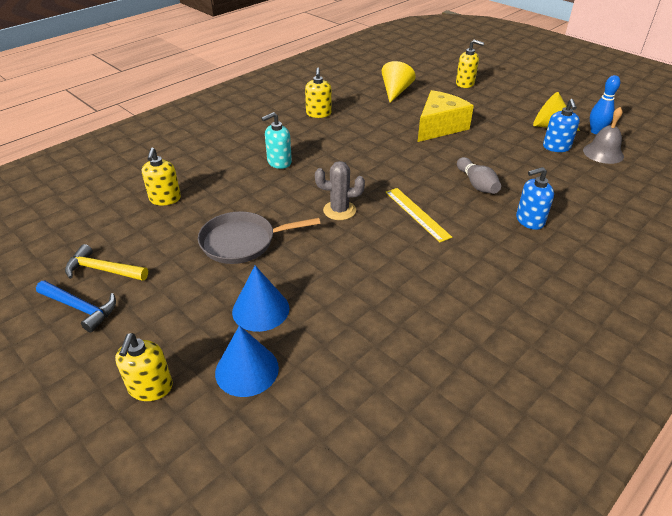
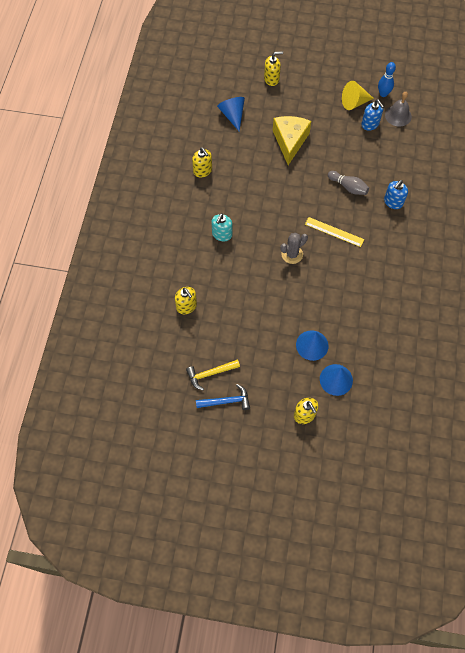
camera: 35 degrees left, 25 degrees up
grey pan [198,211,320,264] -> none
yellow cone [382,61,416,103] -> blue cone [217,97,245,131]

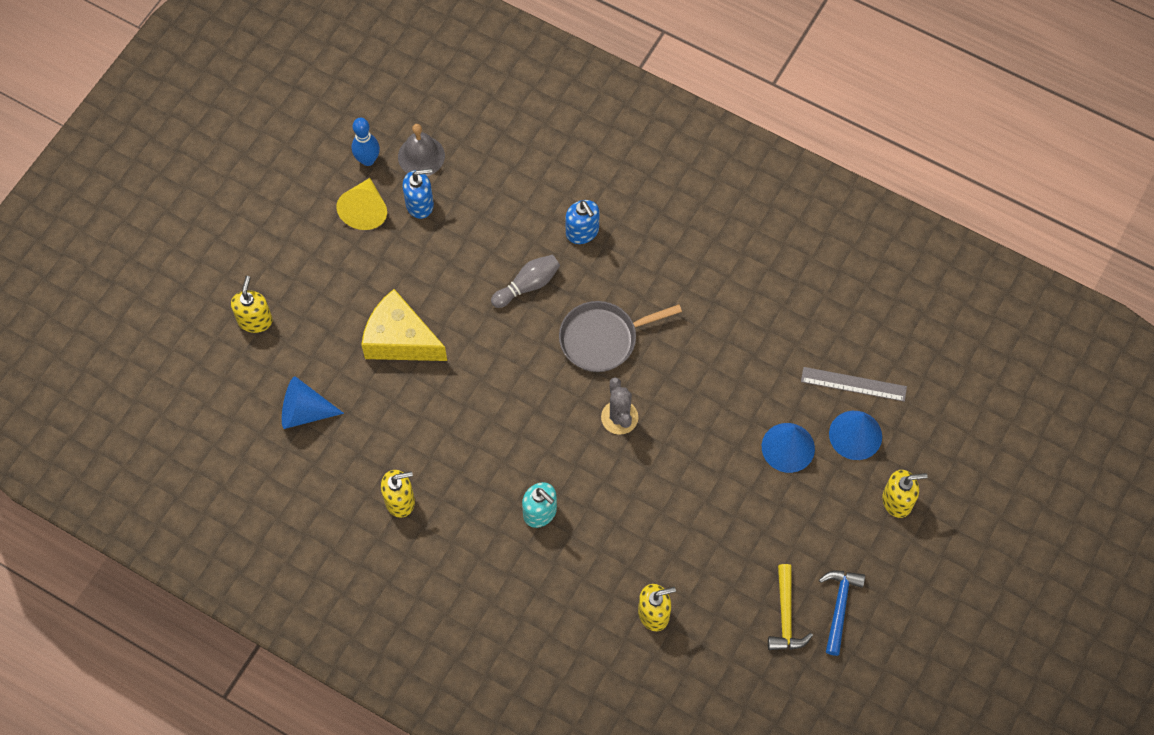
camera: 70 degrees left, 0 degrees up
yellow ruler [305,217,364,247] -> grey pan [559,301,682,372]
none -> grey ruler [801,367,907,402]

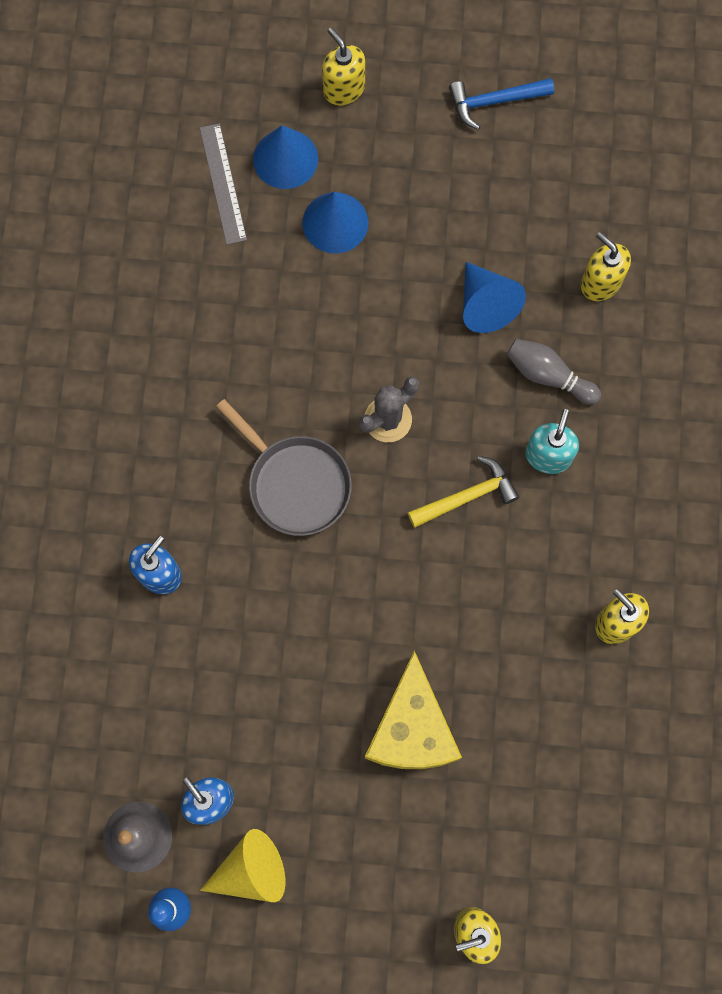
camera: 115 degrees left, 10 degrees up
blue cone [282,376,344,429] -> blue cone moved to [463,262,526,333]
grey bowling pin [491,255,560,308] -> grey bowling pin moved to [507,339,601,405]
yellow hammer [768,564,813,650] -> yellow hammer moved to [408,456,519,528]

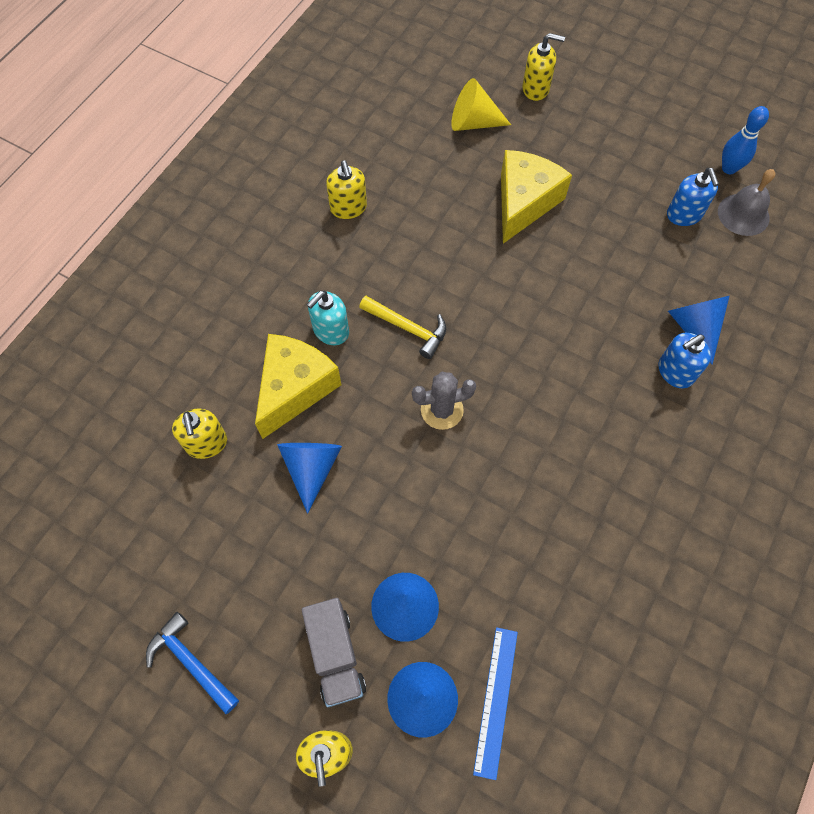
camera: 155 degrees left, 10 degrees down
grey ruler [200,123,247,245] -> blue ruler [473,627,518,780]
yellow cone [200,829,285,902] -> yellow cone moved to [451,78,511,131]
grey pan [216,399,352,536] -> none
yellow hammer [408,456,519,528] -> yellow hammer turned 150 degrees counterclockwise [359,296,446,359]
blue hammer [449,78,554,130] -> blue hammer turned 150 degrees counterclockwise [146,612,239,714]
grey bowling pin [507,339,601,405] -> yellow cheese [255,334,341,439]
none -> grey truck [302,598,366,707]
none -> blue cone [668,296,729,365]

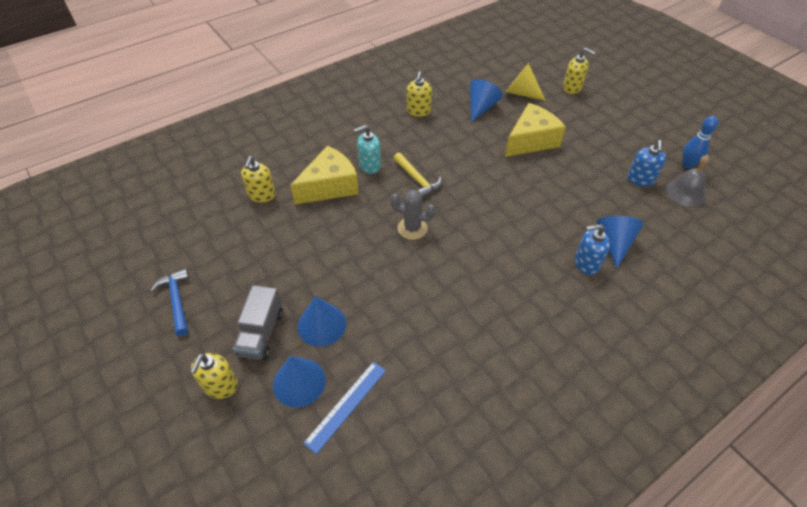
camera: 25 degrees right, 15 degrees down
blue cone [277,443,342,514] -> blue cone moved to [470,79,503,123]

